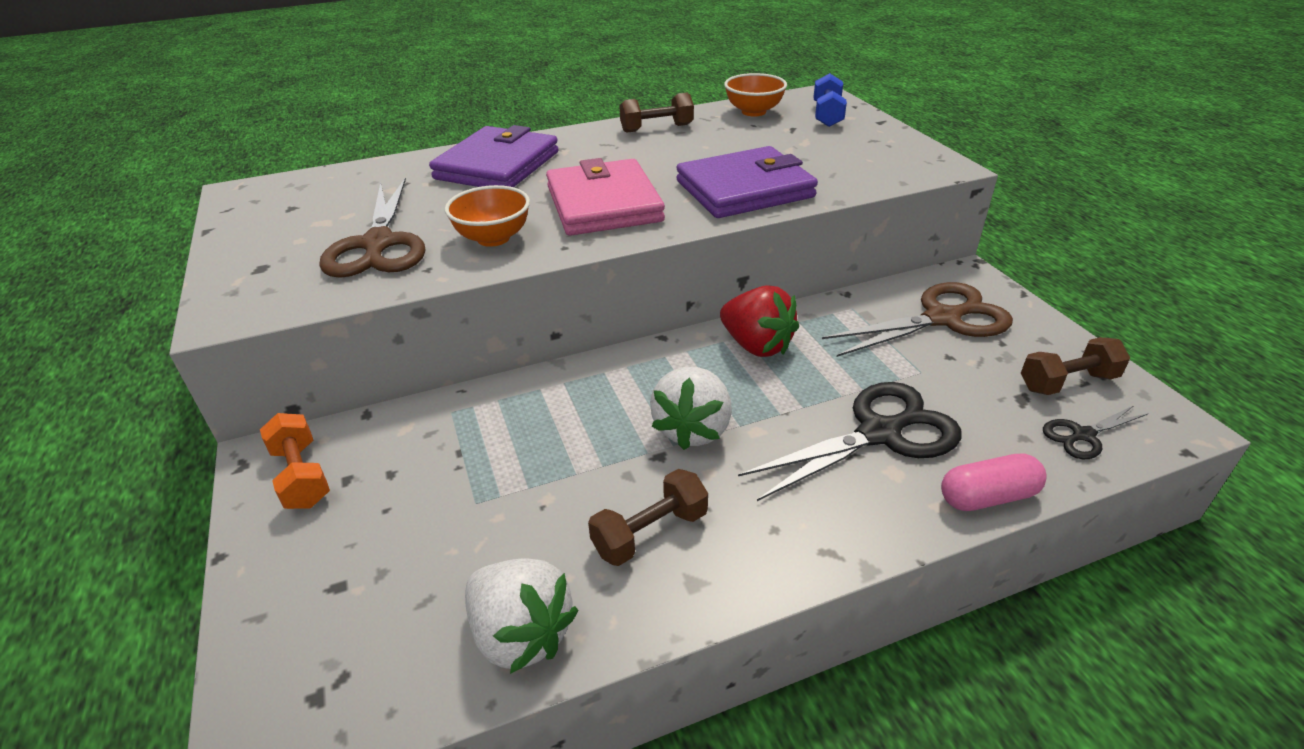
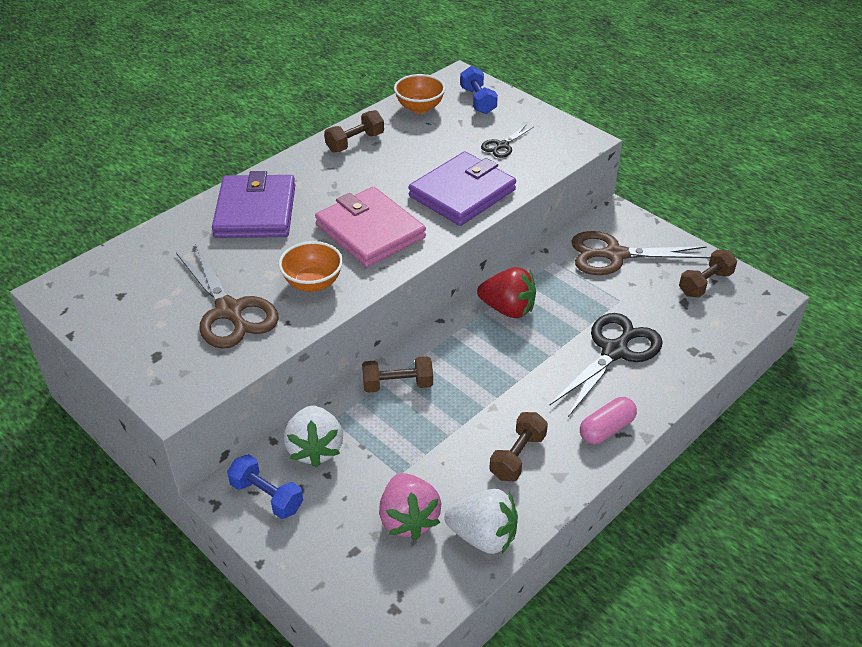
camera: 25 degrees left, 5 degrees up
orange dumbbell [260,413,330,509] -> blue dumbbell [227,454,303,519]
white strawberry [650,367,732,450] -> white strawberry moved to [284,405,343,468]
brown scissors [822,282,1013,357] -> brown scissors turned 135 degrees counterclockwise [571,231,710,275]
pink capsule [941,453,1047,511] -> pink capsule moved to [580,397,637,444]
black scissors [1043,406,1148,459] -> black scissors moved to [481,124,534,158]
none -> brown dumbbell [362,356,433,393]
none -> pink strawberry [379,473,442,540]

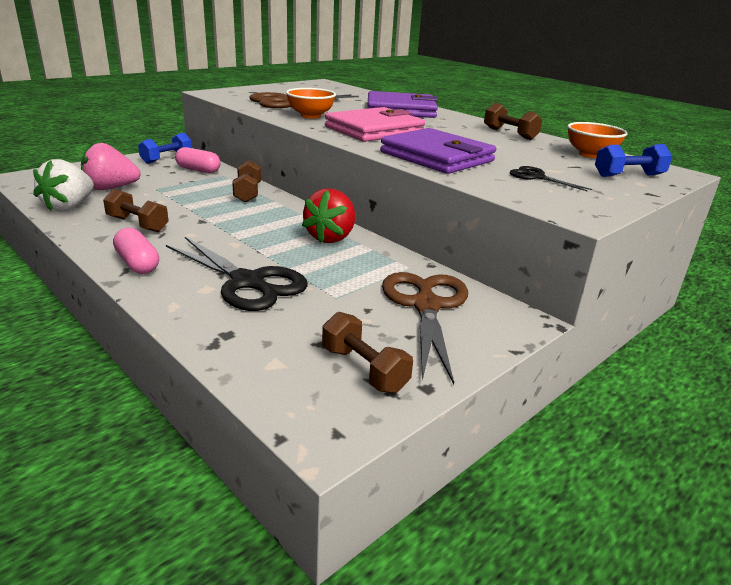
camera: 90 degrees right, 15 degrees down
white strawberry [284,405,343,468] -> pink capsule [175,147,221,173]

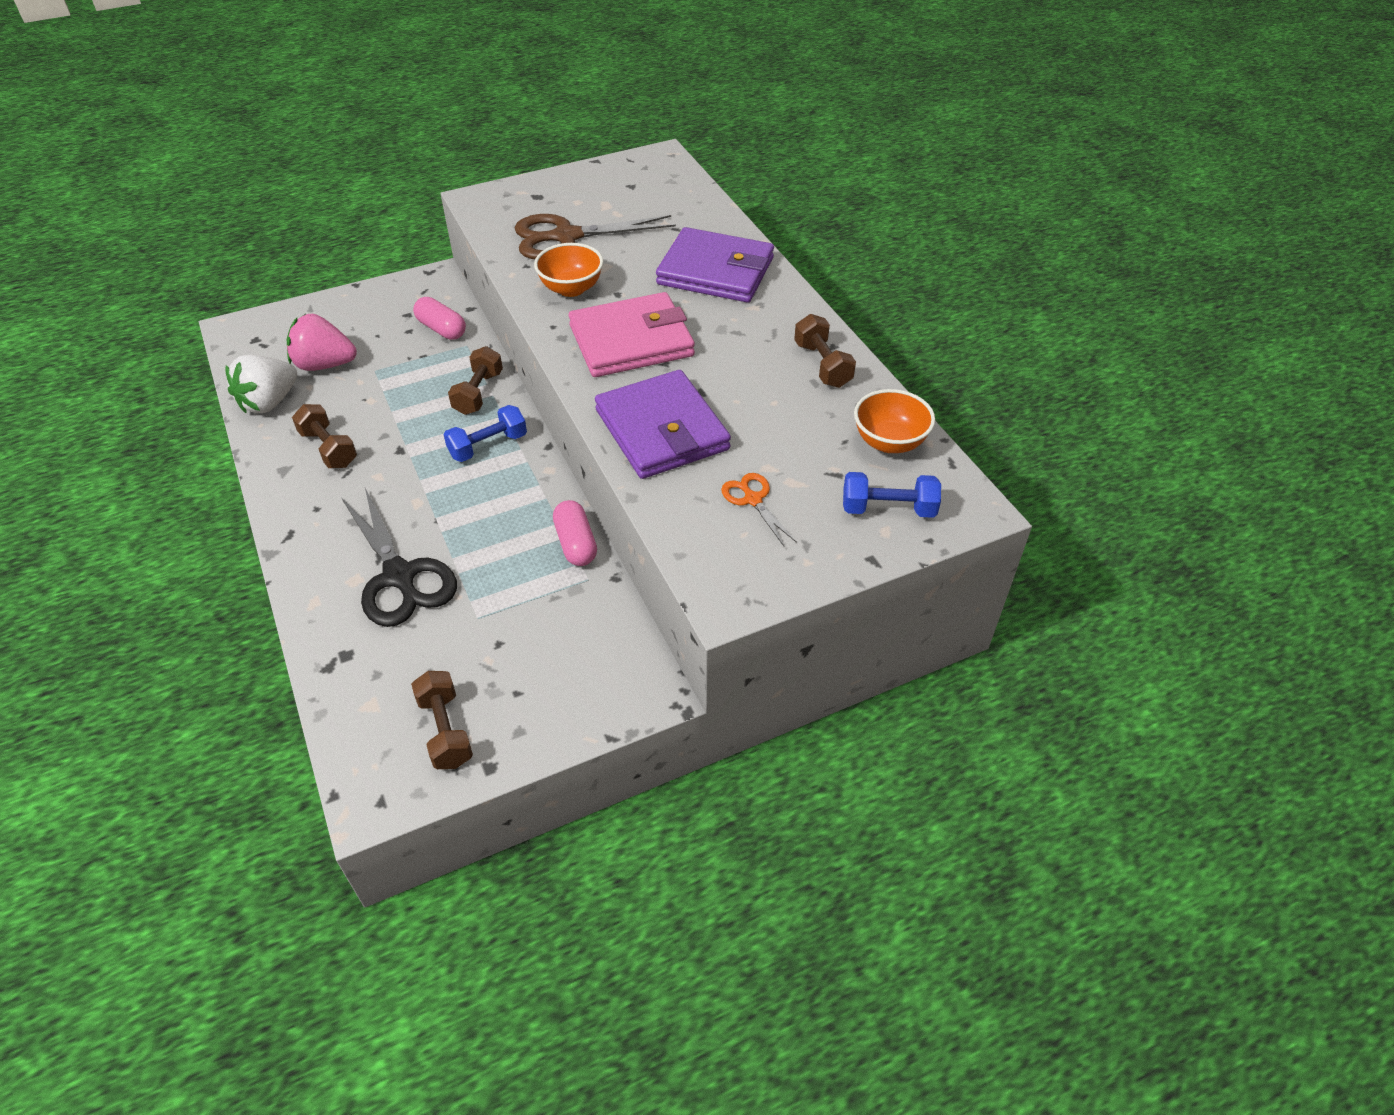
camera: 20 degrees right, 20 degrees up
pink capsule [113,228,159,274] -> pink capsule moved to [553,500,597,566]
blue dumbbell [138,133,192,164] -> blue dumbbell moved to [443,405,527,462]
red strawberry [302,189,355,243] -> none
brown scissors [382,272,468,384] -> none
black scissors [509,166,592,191] -> orange scissors [721,473,797,546]

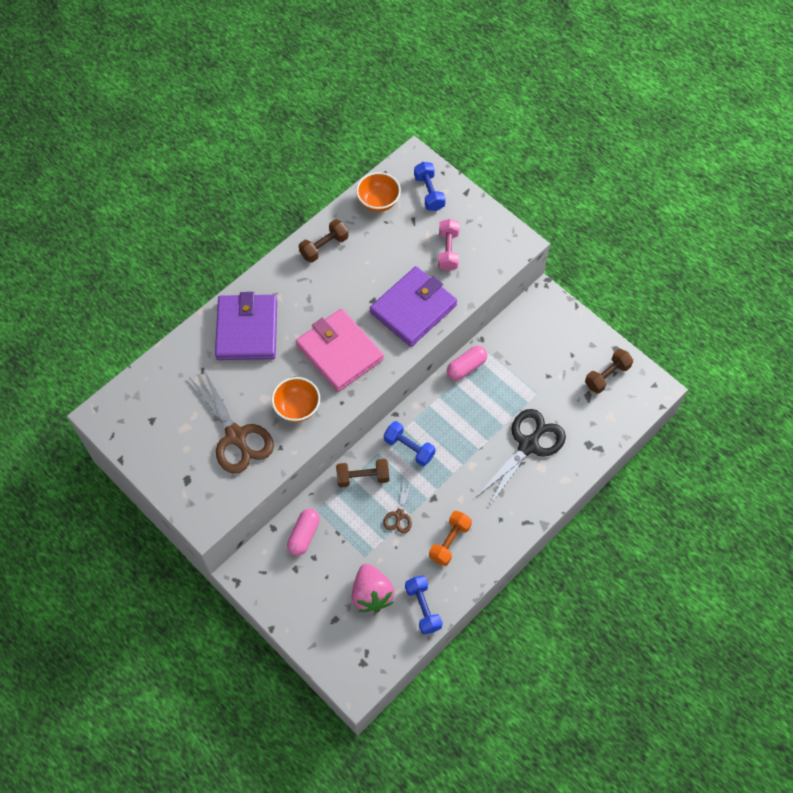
camera: 110 degrees left, 15 degrees up
white strawberry [225,355,297,413] -> blue dumbbell [405,576,443,635]
brown dumbbell [292,404,357,468] -> orange dumbbell [429,511,472,566]
orange scissors [721,473,797,546] -> pink dumbbell [438,219,460,271]
none -> brown scissors [383,480,412,533]

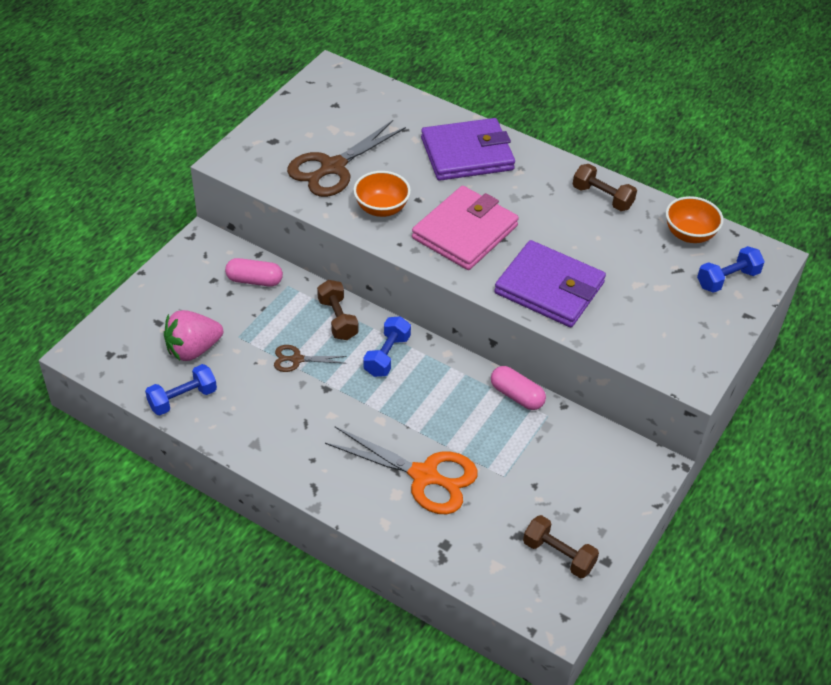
camera: 75 degrees right, 15 degrees down
orange dumbbell [429,511,472,566] -> none
pink dumbbell [438,219,460,271] -> none
black scissors [475,409,566,508] -> orange scissors [325,427,478,514]

